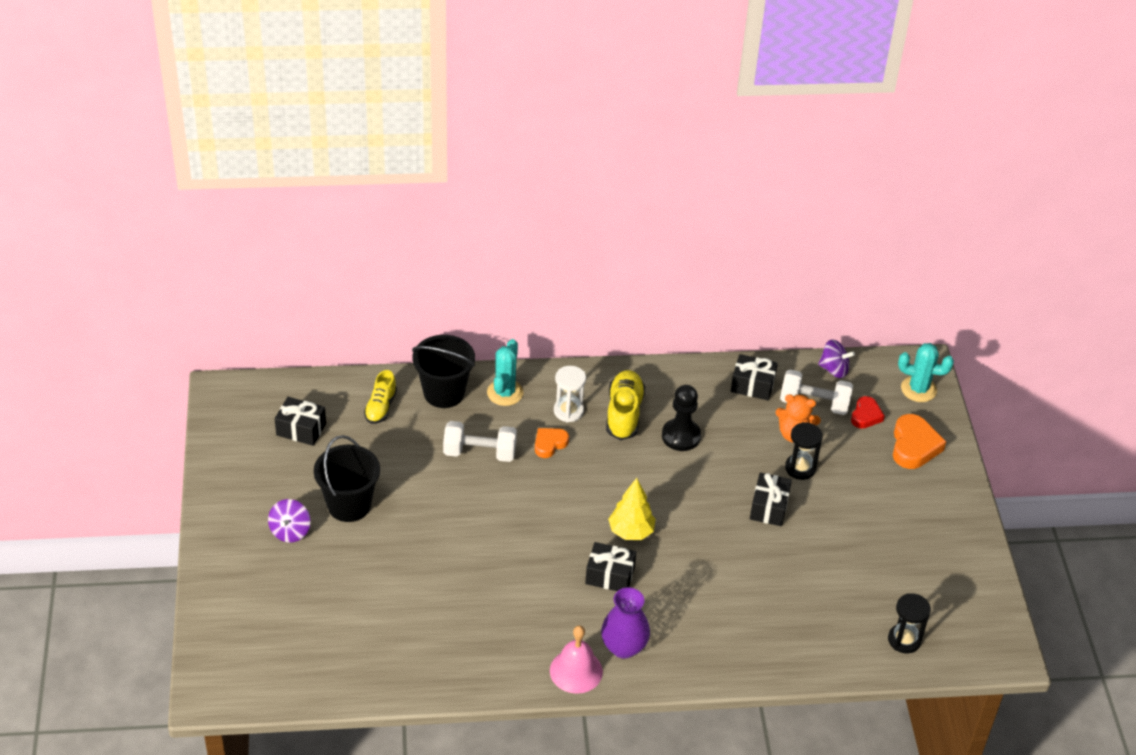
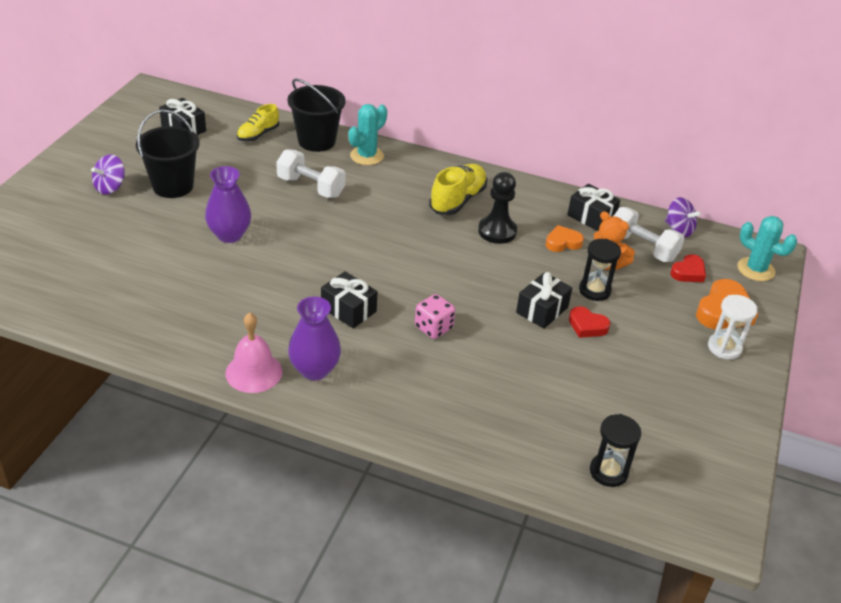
camera: 25 degrees right, 5 degrees down
orange heart [535,428,569,458] -> orange heart moved to [546,225,584,252]
white hourglass [554,366,586,422] -> white hourglass moved to [708,295,758,359]
yellow tree [608,478,656,540] -> none
none -> purple vase [205,166,251,243]
none -> pink dice [415,294,455,339]
none -> red heart [569,306,611,338]

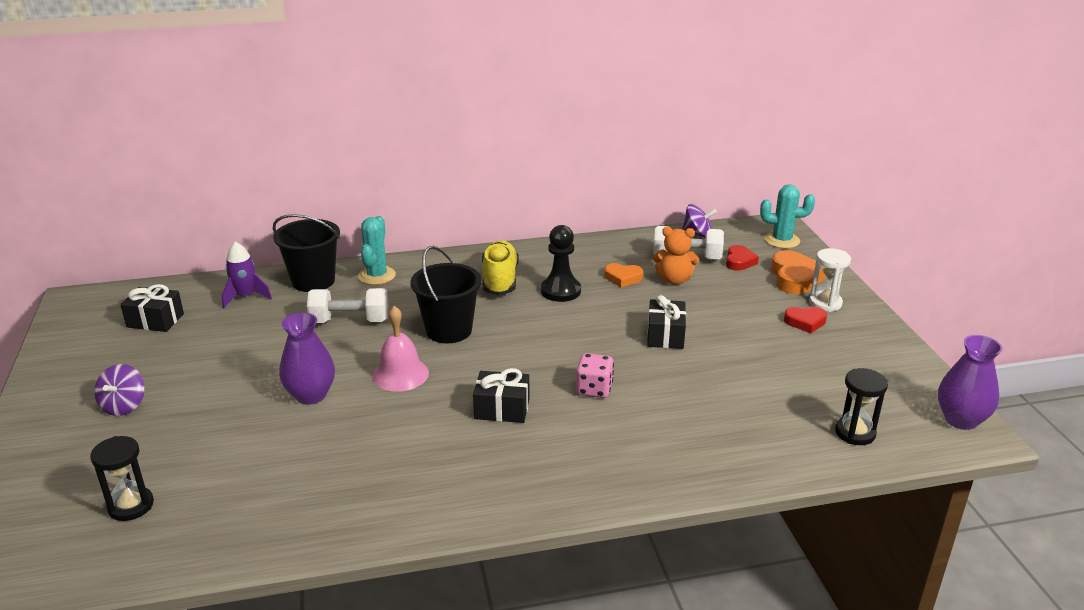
camera: 30 degrees left, 10 degrees down
black bucket [136,110,200,198] -> black bucket moved to [410,246,482,343]
pink bell [225,313,282,393] -> pink bell moved to [372,306,429,392]
yellow shoe [237,104,279,141] -> purple rocket [222,242,272,308]
purple vase [288,296,341,381] -> purple vase moved to [938,335,1002,430]
orange heart [546,225,584,252] -> orange heart turned 120 degrees counterclockwise [604,263,643,287]
black gift [567,184,620,231] -> none
red heart [569,306,611,338] -> red heart moved to [784,307,827,333]
black hourglass [579,239,621,301] -> black hourglass moved to [90,436,154,521]

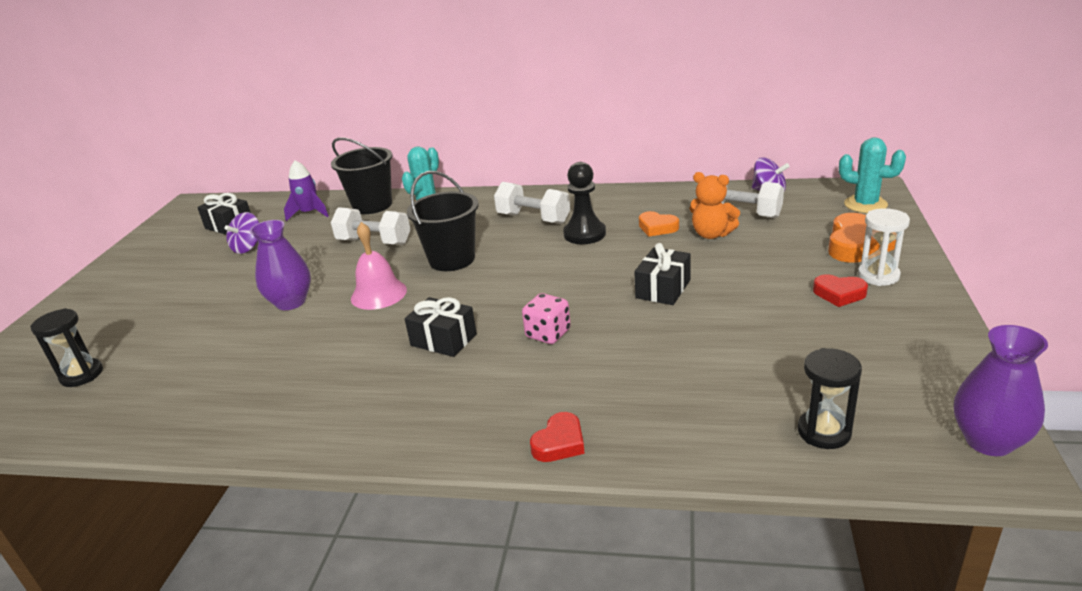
camera: 25 degrees right, 0 degrees up
purple spinning top [94,364,145,416] -> purple spinning top moved to [225,212,259,254]
yellow shoe [482,240,519,295] -> white dumbbell [494,182,570,224]
red heart [726,245,759,271] -> red heart moved to [530,412,585,462]

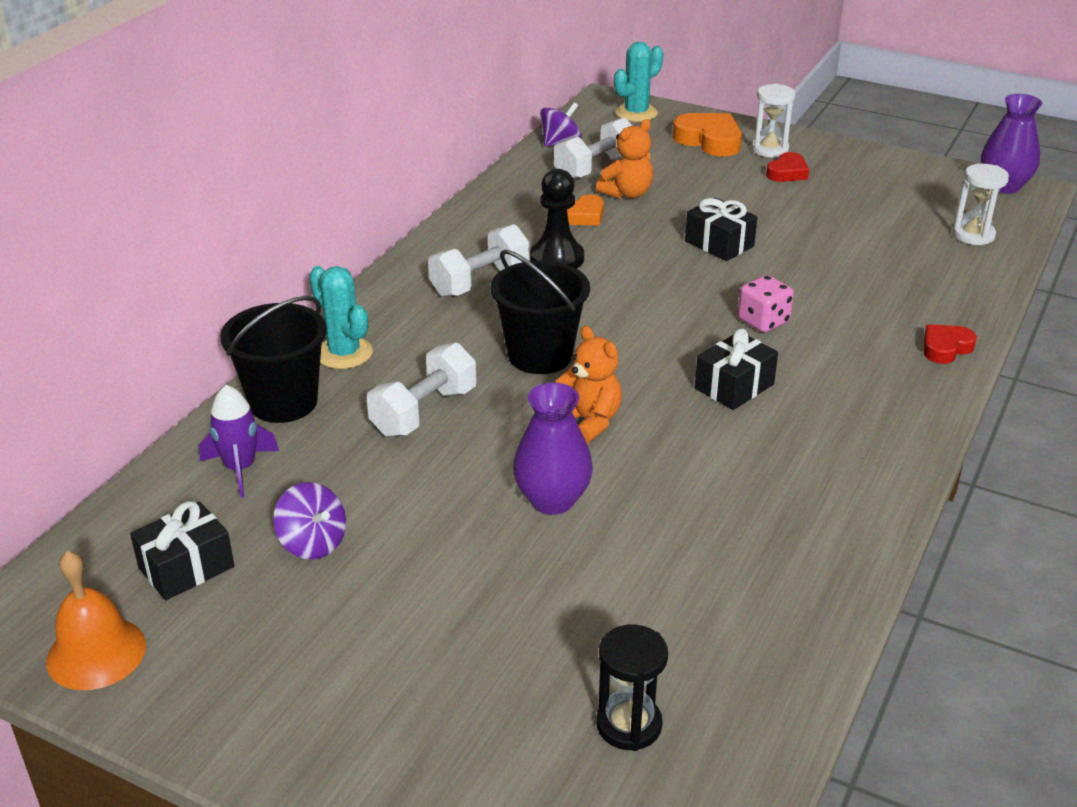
camera: 75 degrees left, 5 degrees up
pink bell [351,222,407,310] -> orange teddy bear [556,326,622,444]
red heart [530,412,585,462] -> red heart turned 90 degrees counterclockwise [924,324,977,364]
black hourglass [798,348,862,449] -> white hourglass [953,164,1009,245]
none -> orange bell [46,551,146,690]

